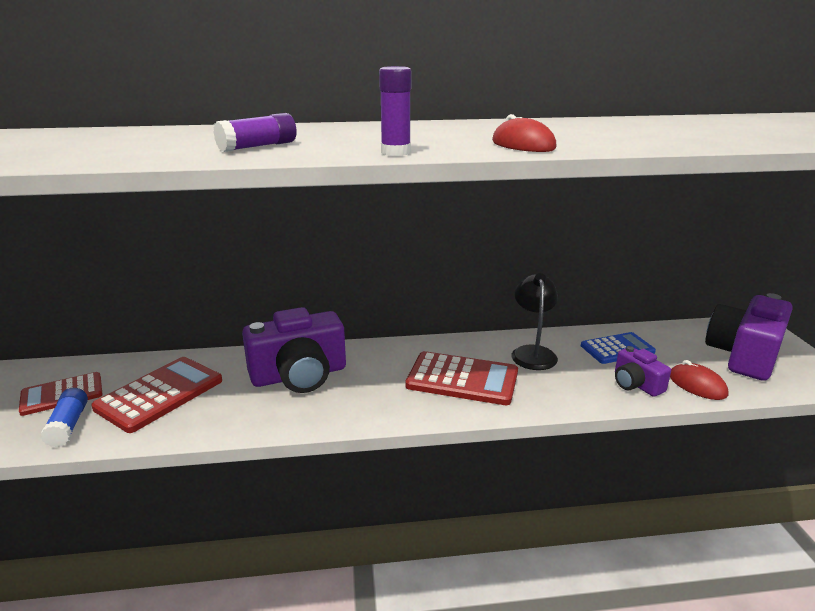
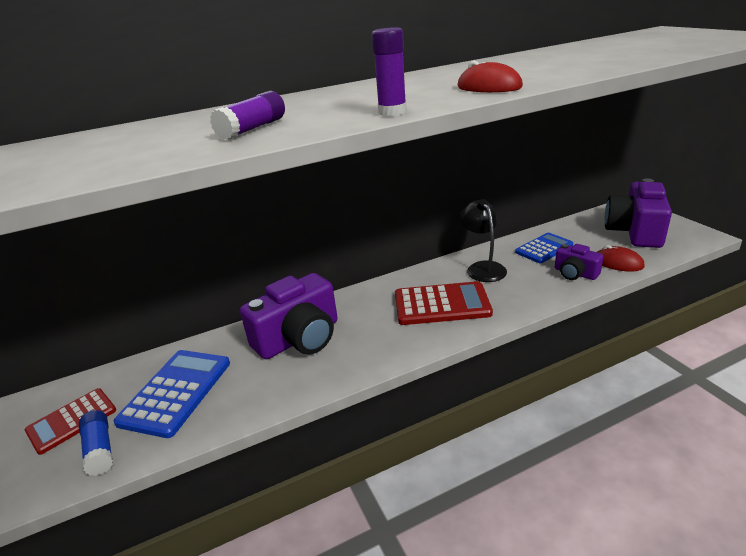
camera: 15 degrees left, 5 degrees up
red calculator [91,357,222,433] -> blue calculator [114,350,230,438]

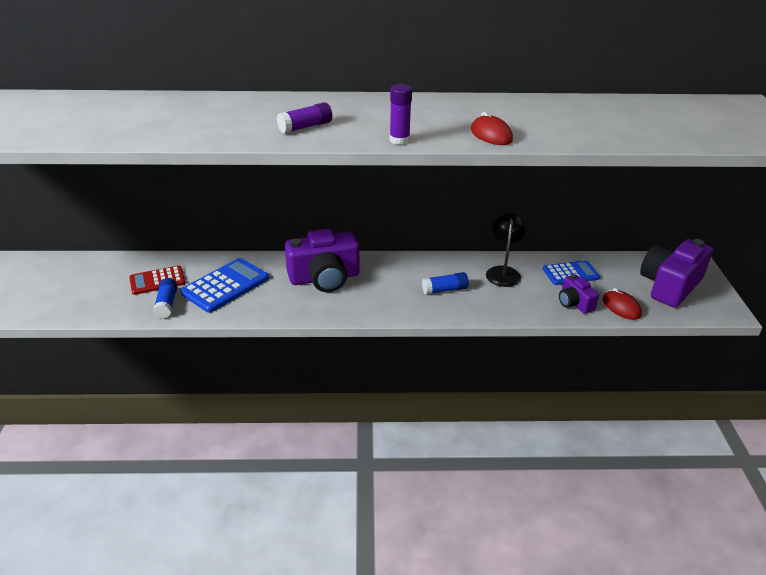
camera: 20 degrees right, 5 degrees up
red calculator [395,281,493,325] -> blue glue stick [422,272,469,295]

